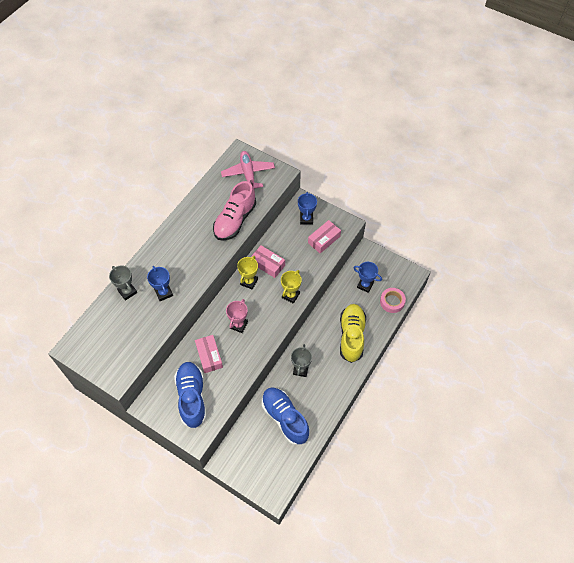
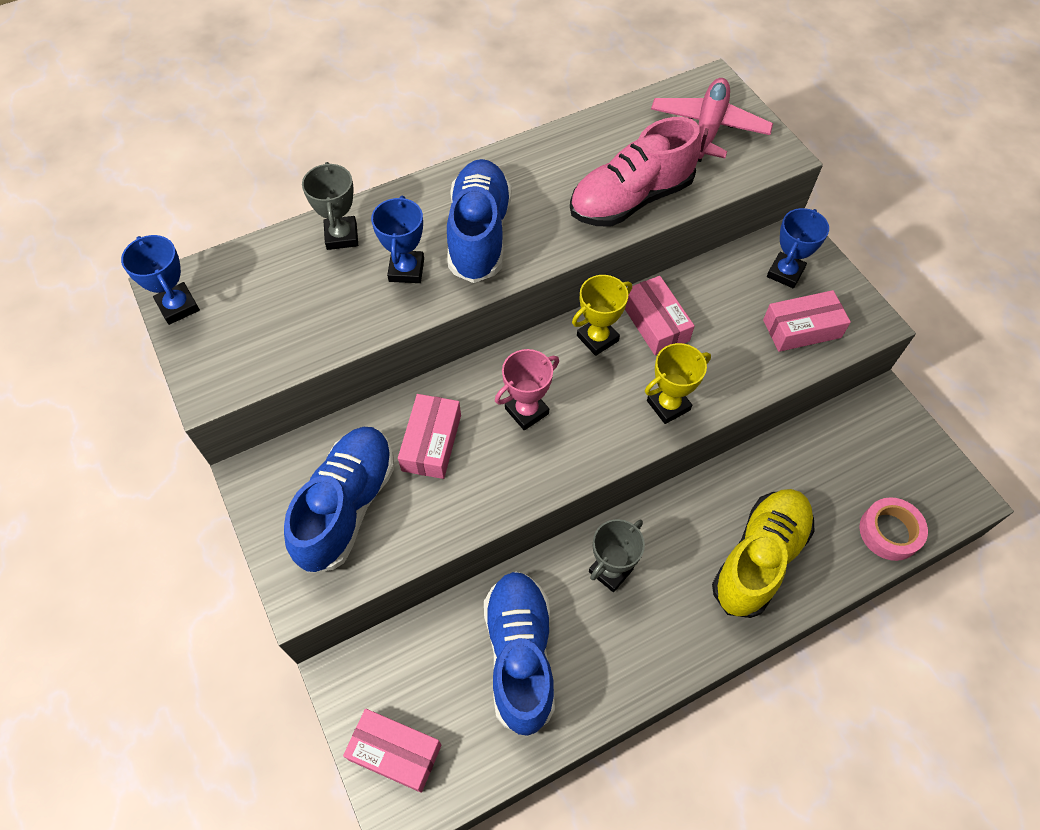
camera: 30 degrees right, 0 degrees up
blue trophy [354,262,382,293] -> blue trophy moved to [121,235,200,325]
none -> pink box [343,709,441,793]
none -> blue shoe [447,159,512,283]

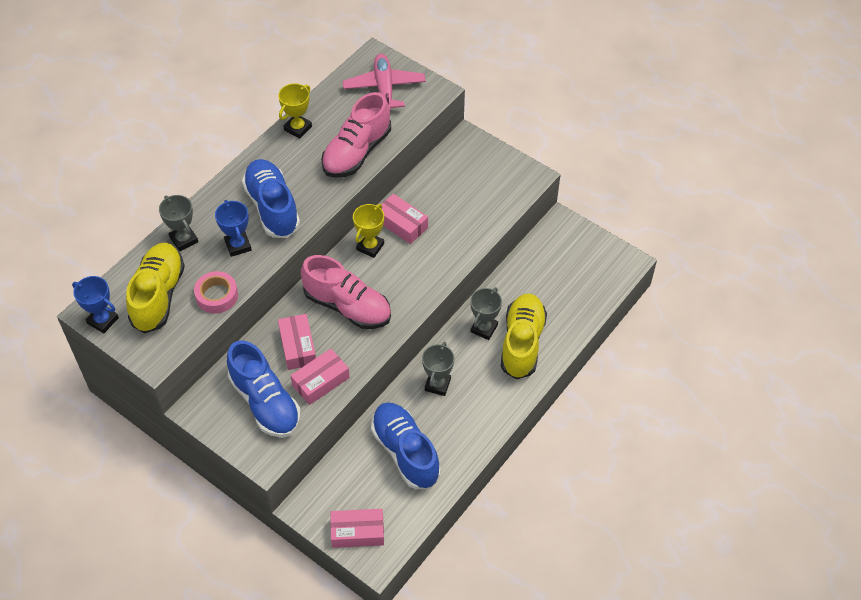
camera: 25 degrees left, 5 degrees down
blue shoe [284,427,394,573] -> blue shoe turned 150 degrees clockwise [227,340,301,438]
pink trophy [495,349,559,430] -> pink shoe [301,255,391,329]
yellow trophy [645,343,711,424] -> yellow trophy moved to [278,83,312,139]
pink box [763,290,851,352] -> pink box moved to [290,349,350,405]
blue trophy [767,208,829,288] -> none
pink tape [859,497,928,561] -> pink tape moved to [194,271,238,314]
none -> yellow shoe [126,242,185,333]
none -> grey trophy [470,287,502,340]

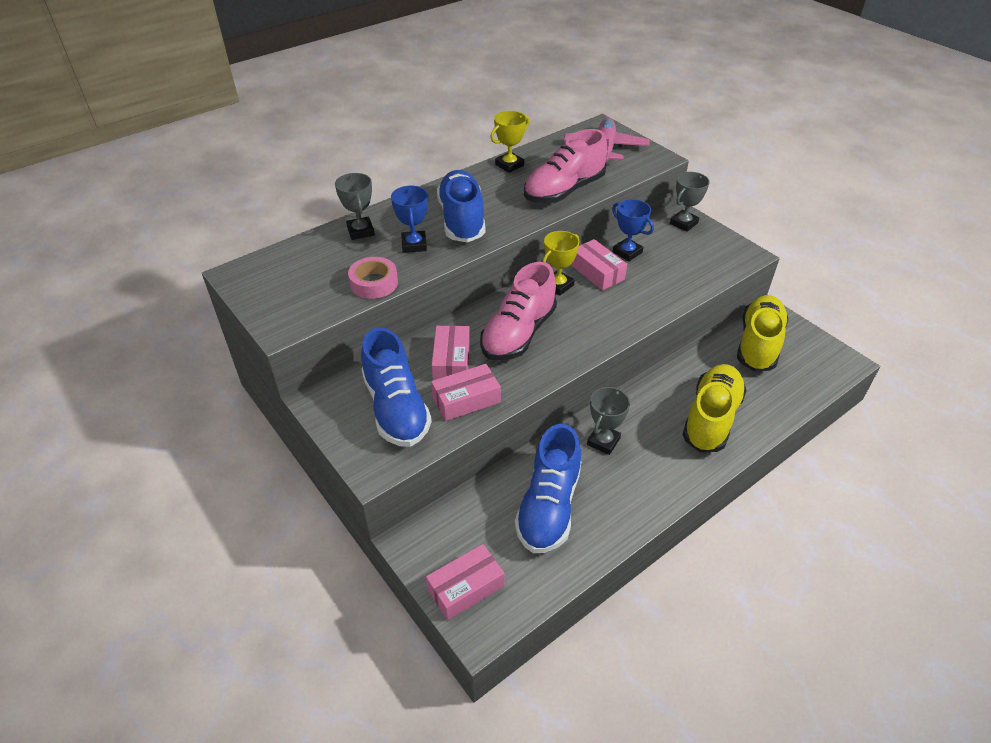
camera: 15 degrees right, 10 degrees down
blue trophy [72,276,119,333] -> blue trophy moved to [612,199,654,261]
yellow shoe [126,242,185,333] -> yellow shoe moved to [737,295,789,372]
pink shoe [301,255,391,329] -> pink shoe turned 75 degrees clockwise [480,262,557,361]
pink box [330,509,384,548] -> pink box turned 45 degrees counterclockwise [426,544,505,620]
blue shoe [371,402,441,489] -> blue shoe turned 150 degrees counterclockwise [515,424,581,553]
grey trophy [470,287,502,340] -> grey trophy moved to [670,172,710,232]

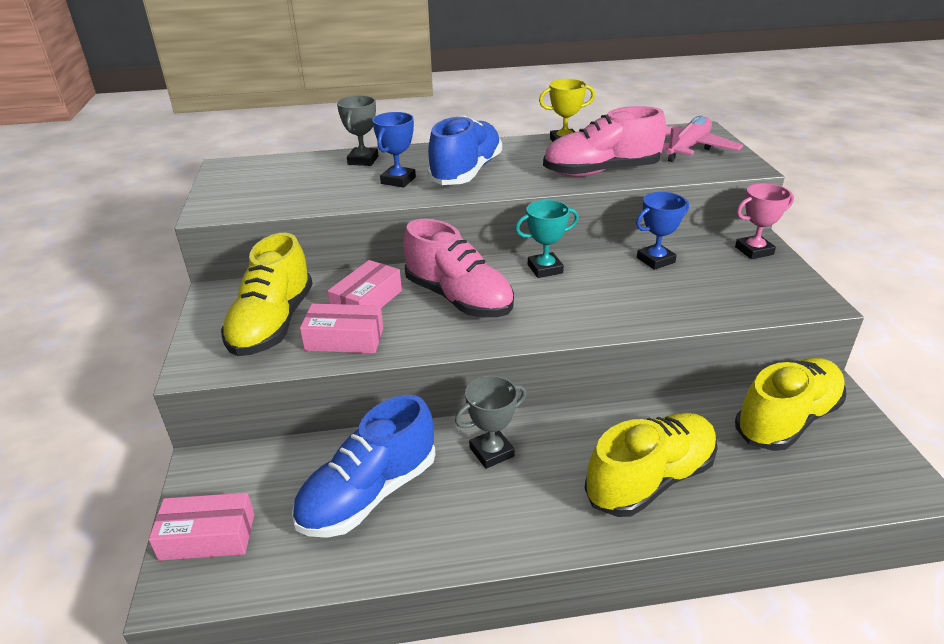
camera: 30 degrees right, 10 degrees down
pink tape [348,257,398,299] -> none
blue shoe [361,327,432,447] -> yellow shoe [221,233,313,356]
pink shoe [480,262,557,361] -> pink shoe turned 105 degrees counterclockwise [403,219,514,317]
yellow trophy [542,231,579,296] -> turquoise trophy [515,200,579,278]
pink box [571,239,627,290] -> none
blue trophy [612,199,654,261] -> blue trophy turned 75 degrees clockwise [636,192,689,270]
grey trophy [670,172,710,232] -> pink trophy [735,183,794,259]

